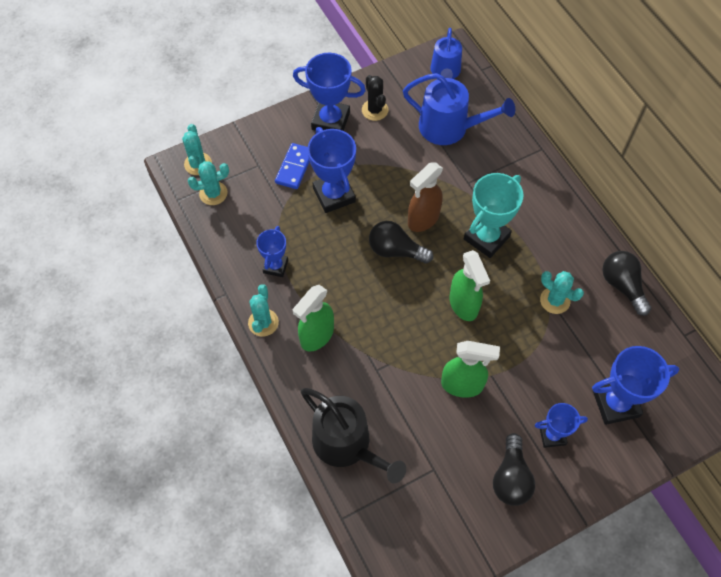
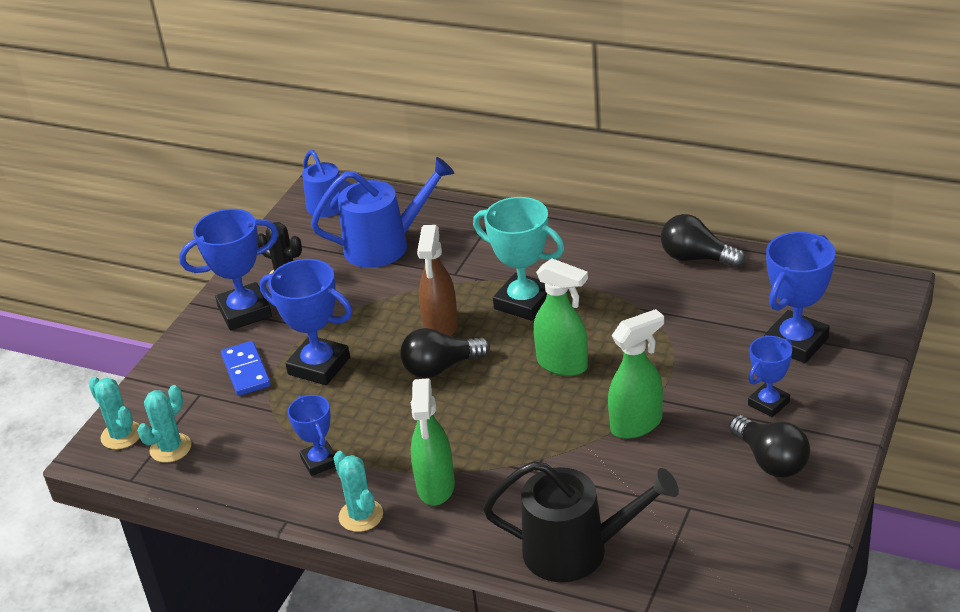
camera: 35 degrees left, 25 degrees down
turquoise trophy [464,173,524,258] -> turquoise trophy turned 60 degrees counterclockwise [473,197,564,321]
turquoise cactus [540,271,584,314] -> none

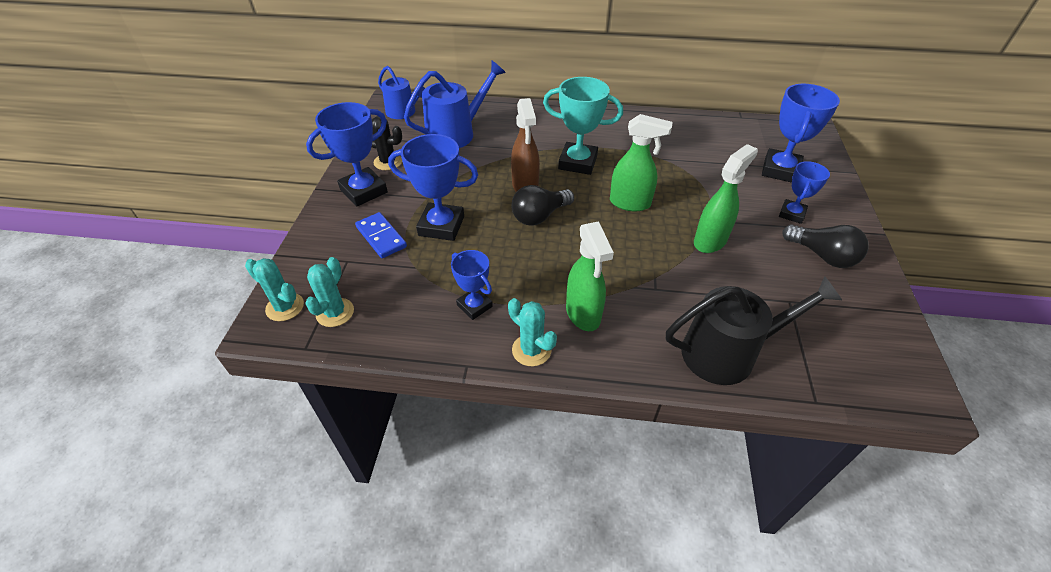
camera: 20 degrees left, 10 degrees up
black light bulb [661,214,745,268] -> none

